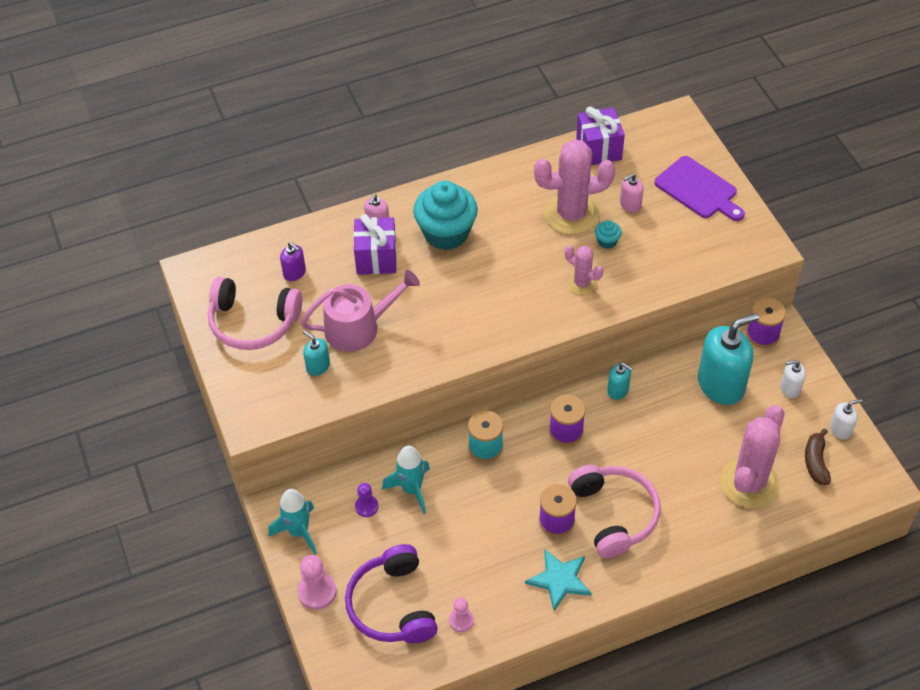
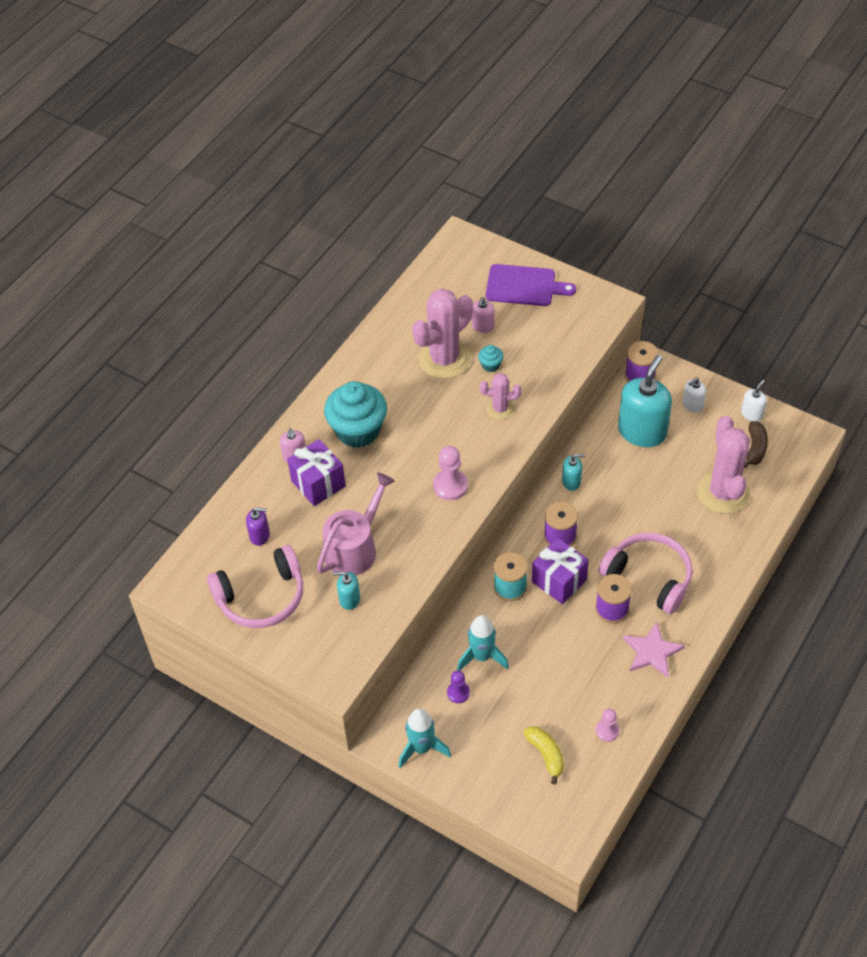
camera: 35 degrees left, 0 degrees up
pink pawn [297,555,336,610] -> pink pawn moved to [433,446,468,500]
purple headphones [345,544,438,643] -> yellow banana [524,726,564,784]
turquoise star [525,549,592,611] -> pink star [623,622,685,678]
purple gift [576,107,625,165] -> purple gift moved to [532,538,589,604]
brown banana [805,428,831,485] -> brown banana turned 135 degrees counterclockwise [744,421,768,468]

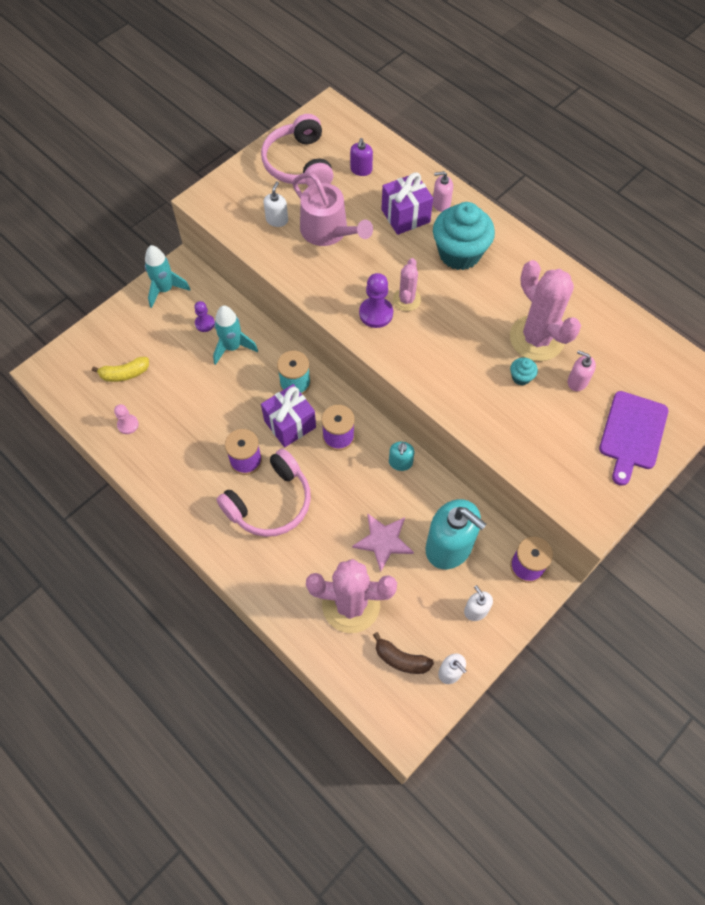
camera: 100 degrees right, 10 degrees up
turquoise soap dispenser [333,572,360,610] -> white soap dispenser [264,181,288,227]
pink pawn [433,446,468,500] -> purple pawn [359,273,393,328]
pink cactus [480,373,521,420] -> pink cactus moved to [393,258,421,311]
pink star [623,622,685,678] -> pink star moved to [352,514,414,572]

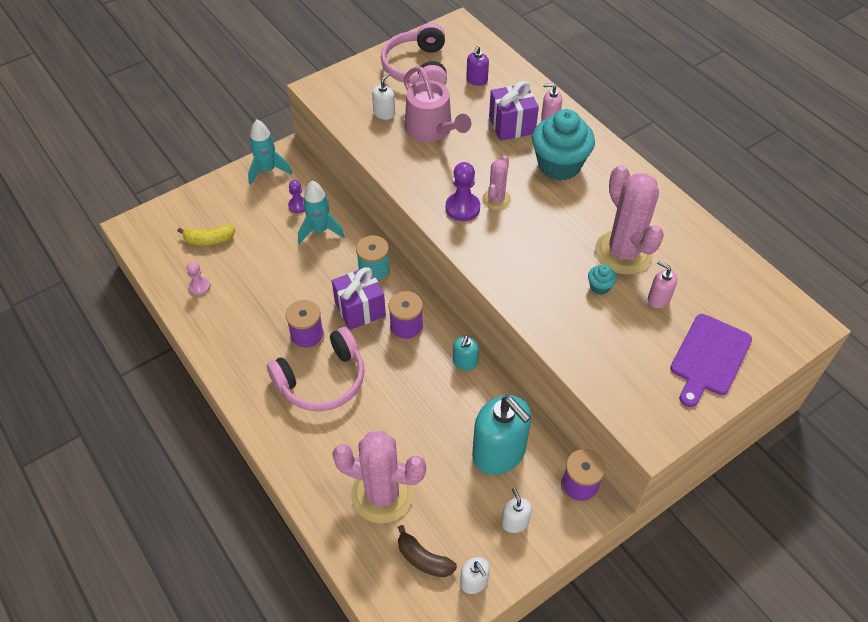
camera: 10 degrees right, 10 degrees down
pink star [352,514,414,572] -> none

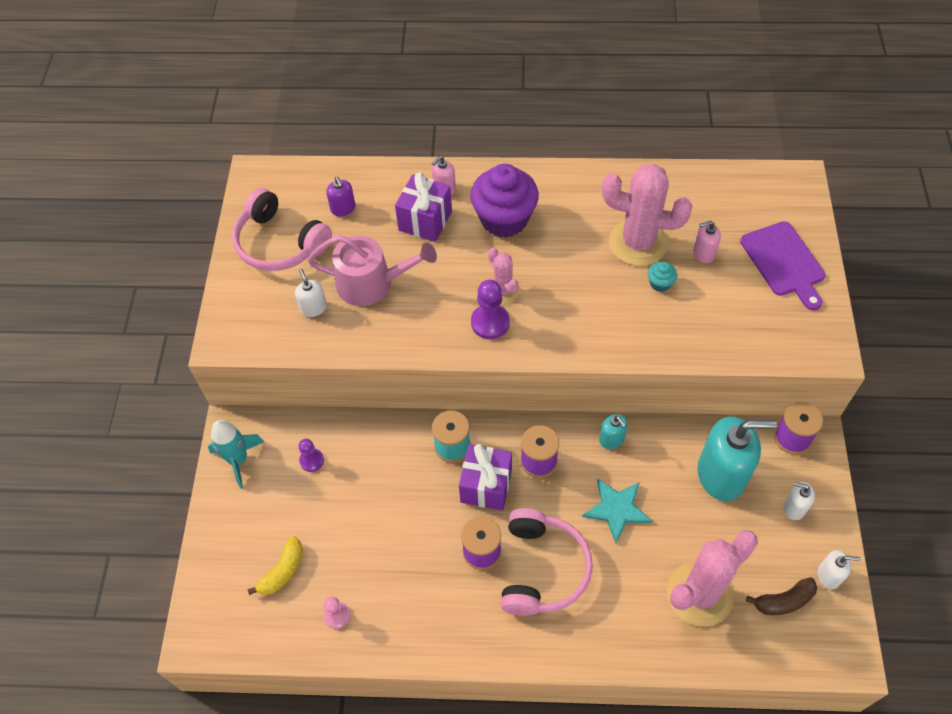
camera: 50 degrees left, 5 degrees up
turquoise rocket [298,180,345,244] -> none
turquoise cupcake [532,109,595,181] -> purple cupcake [470,164,539,238]
none -> turquoise star [582,478,652,543]

